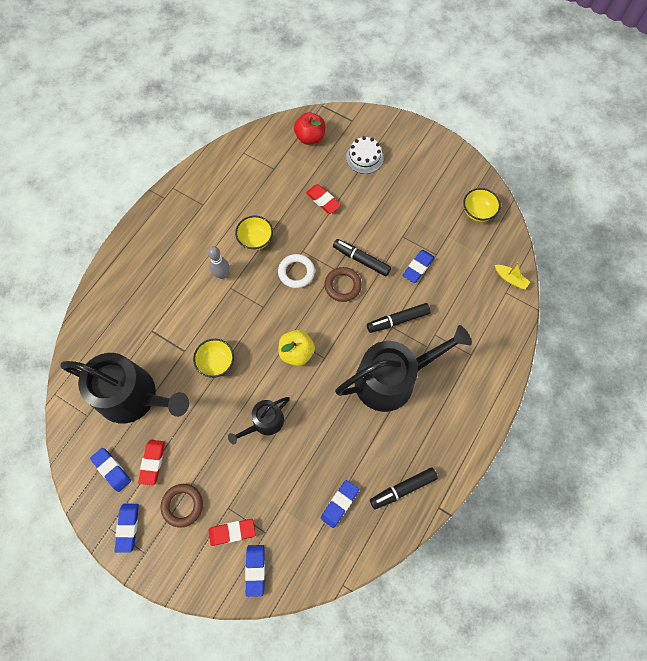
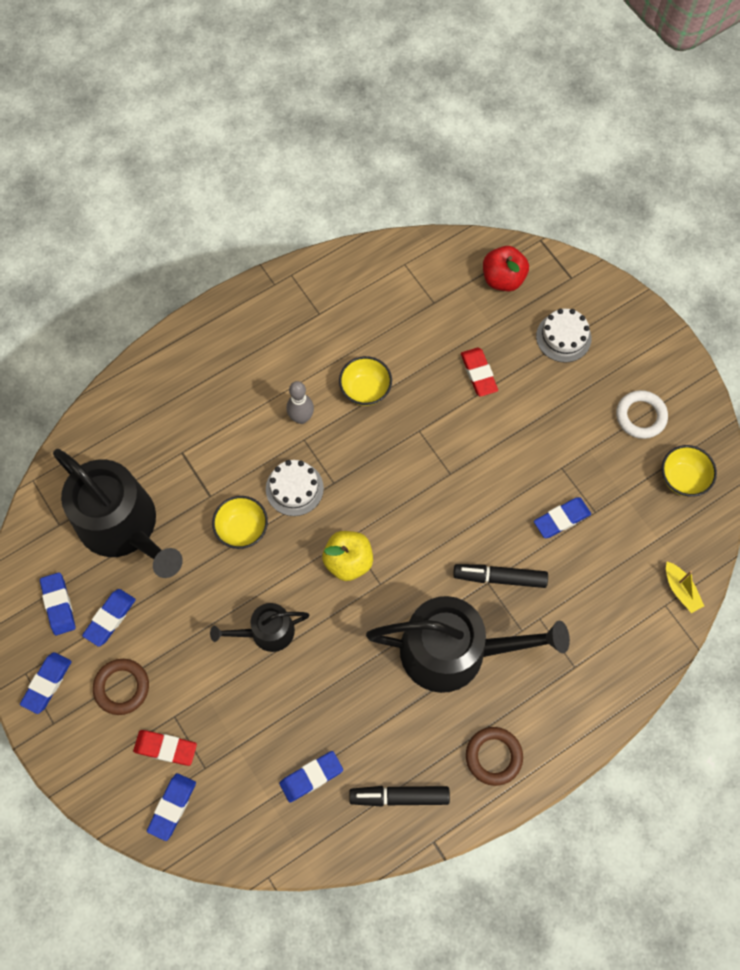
camera: 25 degrees right, 0 degrees up
red eraser [138,440,165,486] -> blue eraser [82,589,136,647]
white ring [278,254,315,288] -> white ring moved to [616,390,668,439]
brown ring [324,267,362,302] -> brown ring moved to [466,727,523,786]
black marker [333,239,391,277] -> none
none -> white cake [266,460,324,516]

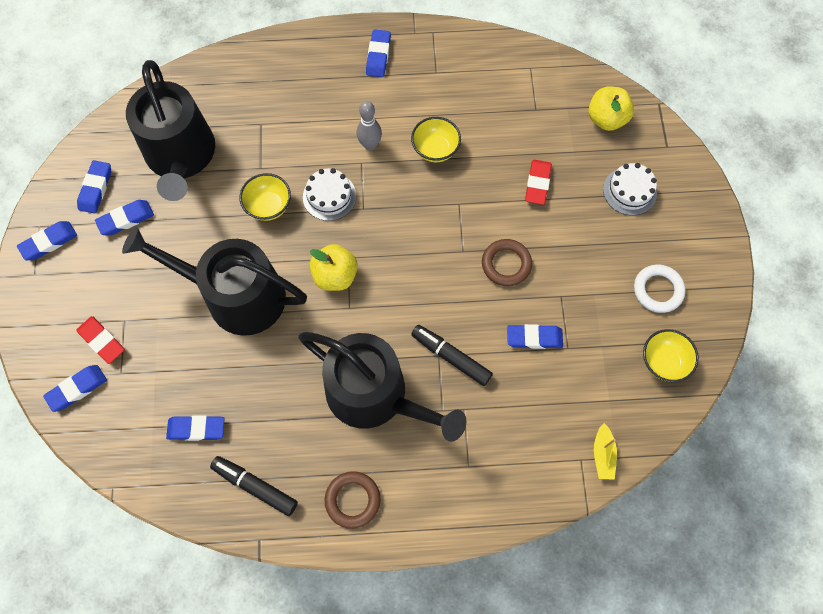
camera: 30 degrees right, 0 degrees up
brown ring [93,659,149,715] -> brown ring moved to [482,239,532,286]
black watering can [210,603,309,652] -> black watering can [122,226,307,336], size x1.94
red apple [483,246,529,291] -> yellow apple [588,86,634,131]
none -> blue eraser [366,29,391,77]

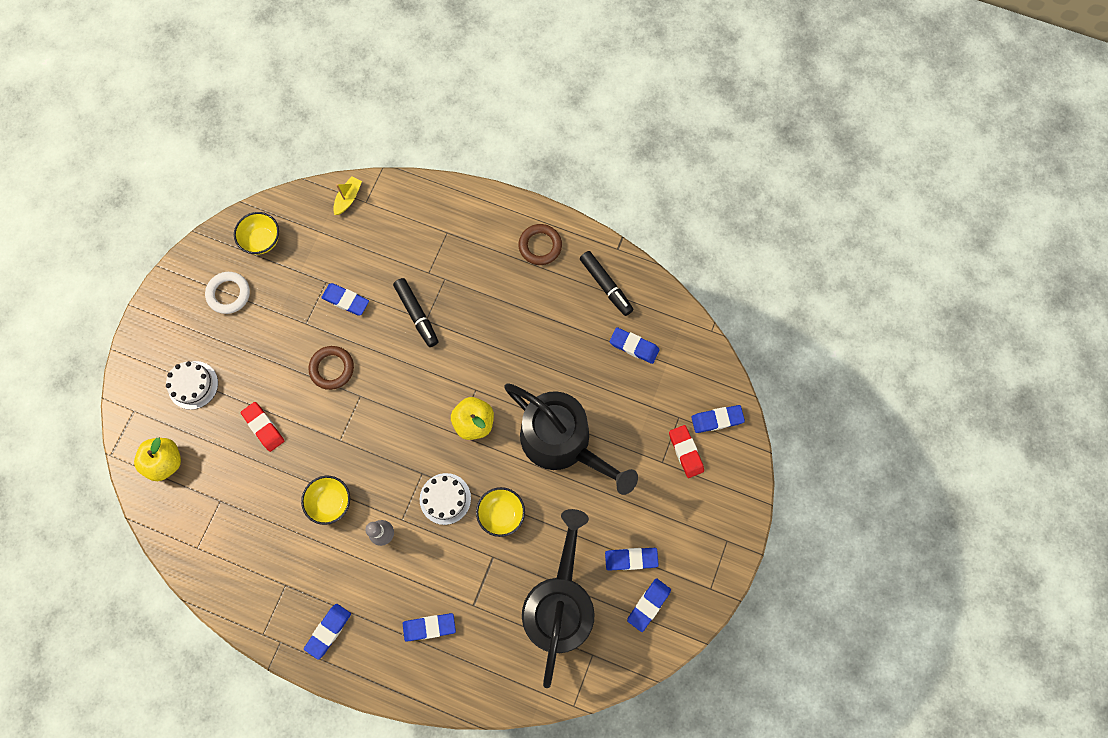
camera: 155 degrees left, 5 degrees up
blue eraser [17,221,77,260] -> blue eraser moved to [403,613,456,642]
black watering can [298,332,466,442] -> none
red eraser [525,160,552,205] -> red eraser turned 75 degrees counterclockwise [241,402,284,452]

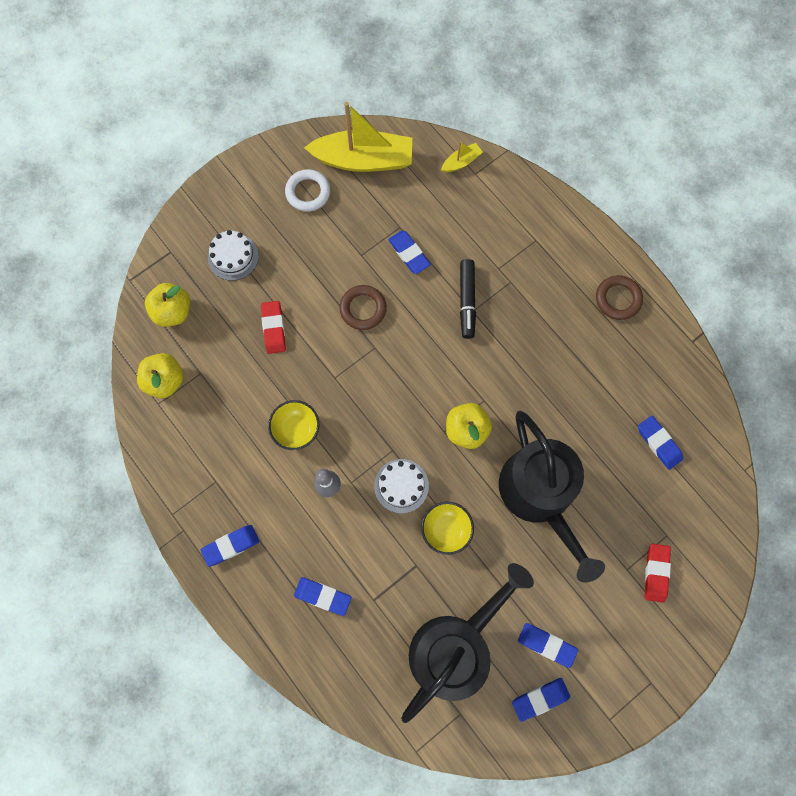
camera: 30 degrees right, 0 degrees up
yellow bowl [234,212,279,255] -> yellow boat [304,102,412,172]
black marker [580,251,633,316] -> none
blue eraser [691,405,745,433] -> none
none -> yellow apple [137,353,184,398]

